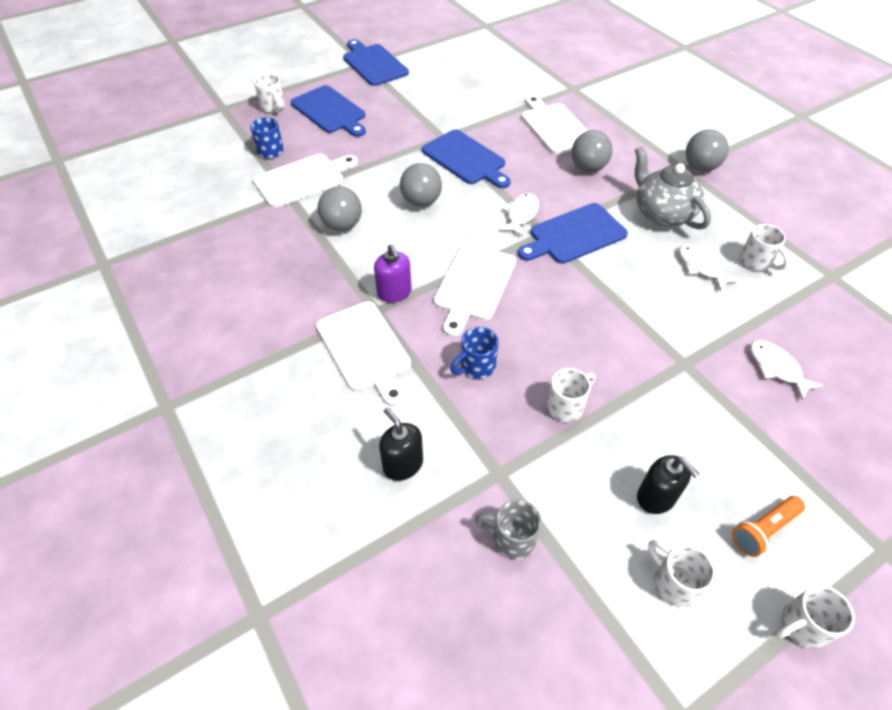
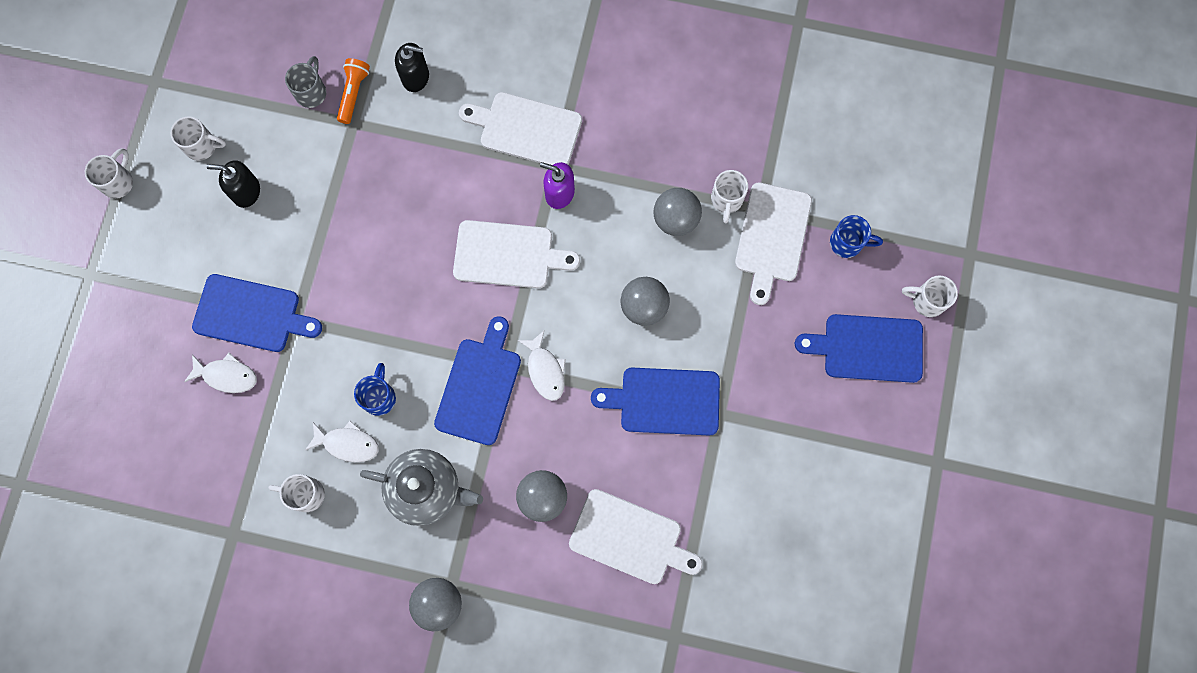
camera: 135 degrees right, 25 degrees up
blue cutting board [343,39,409,86] -> blue cutting board moved to [192,274,322,352]
white cutting board [434,244,516,337] -> white cutting board turned 120 degrees clockwise [453,220,580,288]
blue mug [450,327,499,379] -> blue mug moved to [354,363,396,416]
grey mug [475,499,542,559] -> grey mug turned 45 degrees counterclockwise [285,56,326,108]
white mug [547,368,596,422] -> white mug moved to [711,170,748,223]
orange flashlight [732,496,805,557] -> orange flashlight moved to [337,58,370,124]

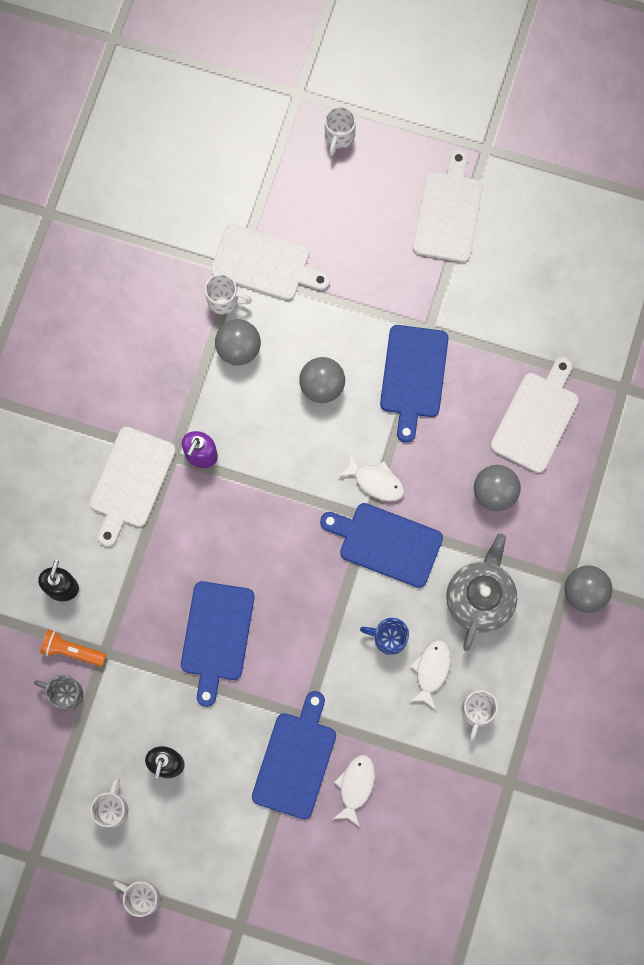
camera: 85 degrees left, 0 degrees up
white cutting board [453,220,580,288] -> white cutting board moved to [413,149,483,262]
white fish [518,330,566,401] -> white fish turned 45 degrees clockwise [338,453,404,501]
blue cutting board [795,314,923,383] -> blue cutting board moved to [181,581,255,707]
blue mug [830,215,883,258] -> none

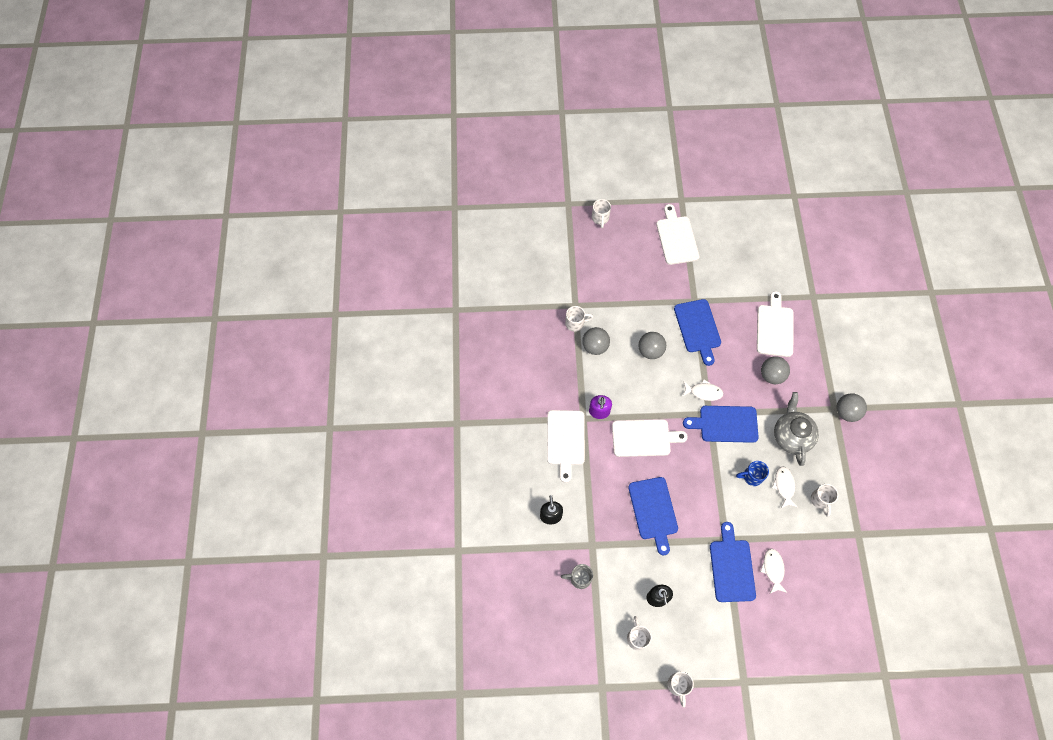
camera: 20 degrees left, 10 degrees down
orange flashlight [40,630,106,667] -> none
white mug [113,880,161,917] -> white mug turned 105 degrees counterclockwise [668,671,694,708]
white cutting board [211,224,330,300] -> white cutting board moved to [612,419,688,457]

